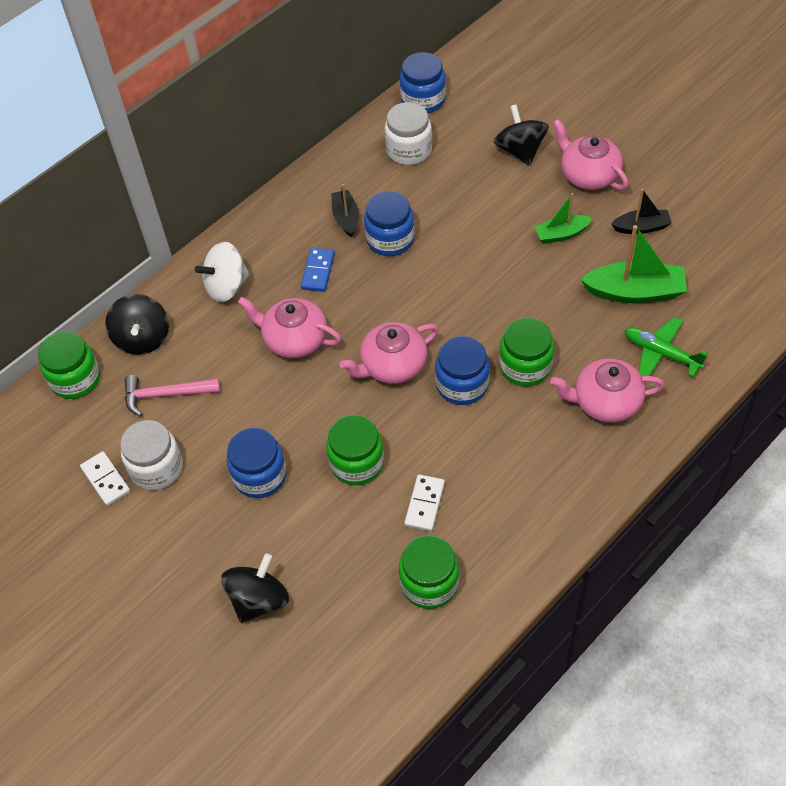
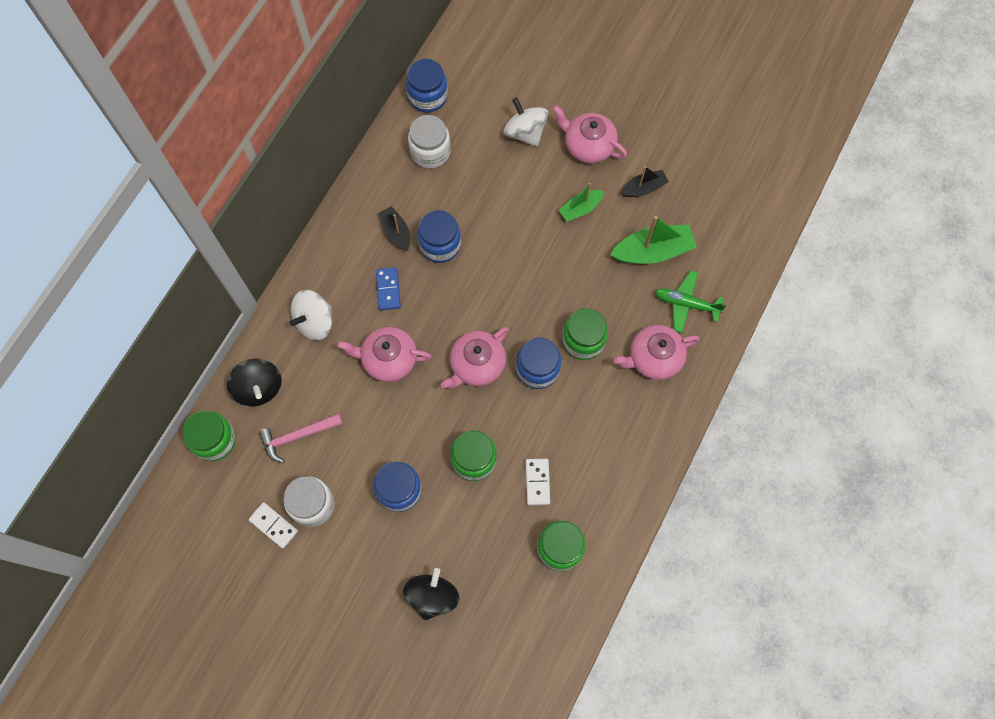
camera: 20 degrees left, 15 degrees up
black spinning top [494,104,549,166] -> white spinning top [503,97,548,147]

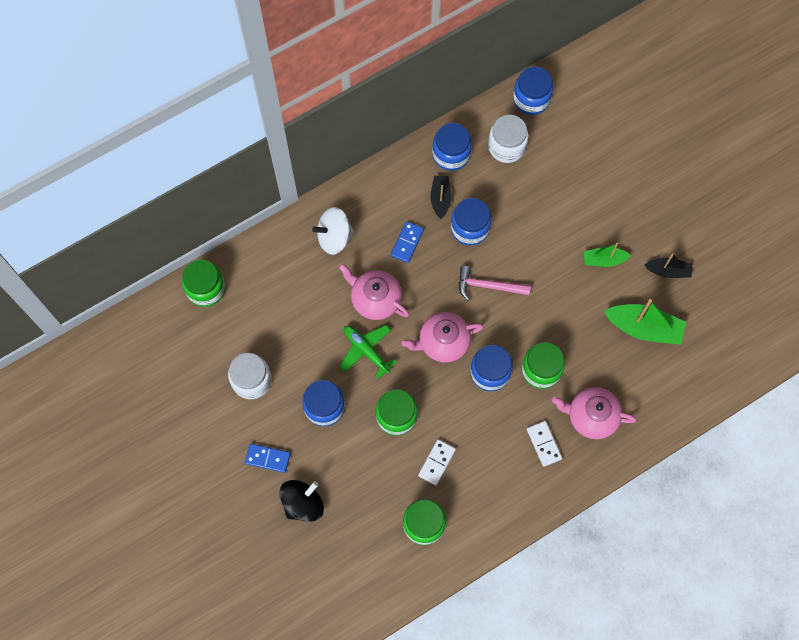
camera: 30 degrees right, 0 degrees up
black spinning top [227,358,282,406] -> none
white domino [248,502,298,549] -> white domino moved to [527,421,562,467]
pink hammer [259,413,343,463] -> pink hammer moved to [459,266,531,301]
white spinning top [503,97,548,147] -> none
pink teapot [552,105,627,163] -> none
green plane [655,270,726,333] -> green plane moved to [339,325,397,379]
none -> blue domino [245,444,290,473]
none -> blue jar [432,123,472,171]

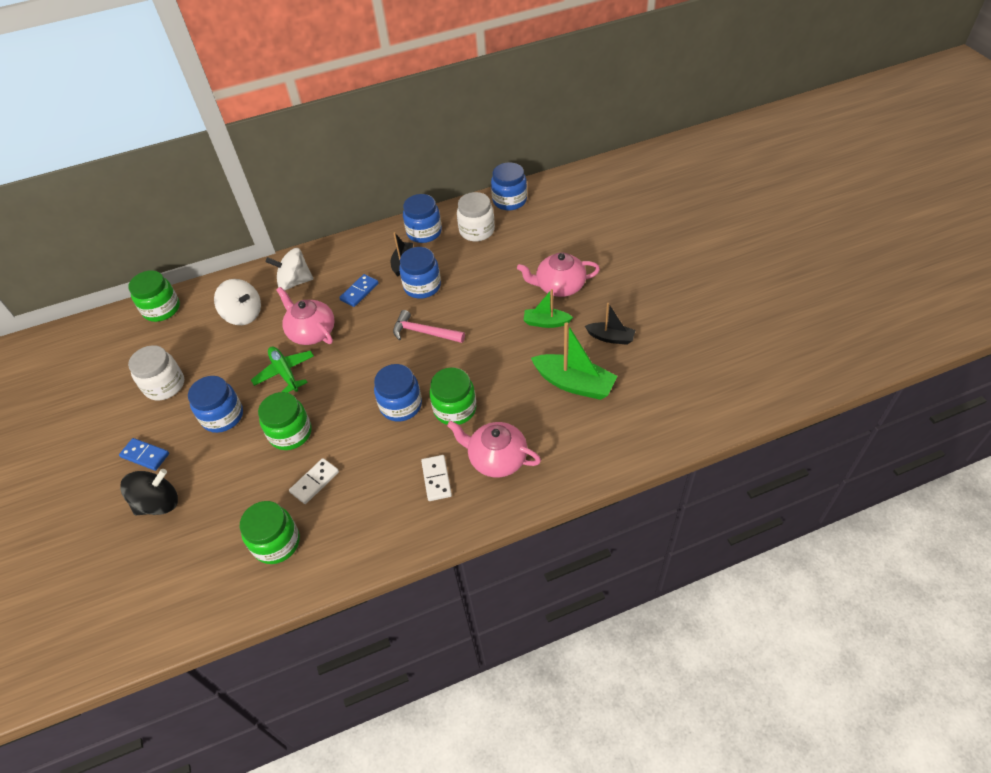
camera: 15 degrees right, 20 degrees down
pink teapot [401,312,484,363] -> pink teapot moved to [517,253,600,297]
none -> white spinning top [214,279,261,325]

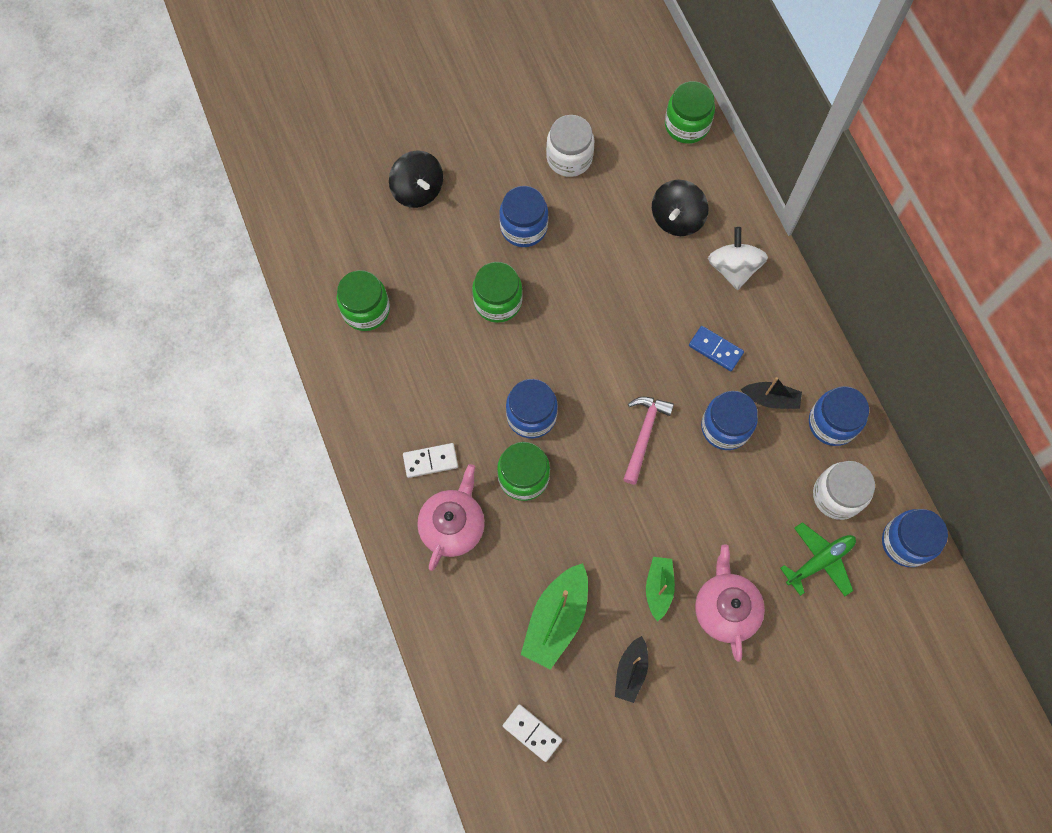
camera: 85 degrees right, 20 degrees up
blue domino [119,438,169,471] -> none
white spinning top [214,279,261,325] -> black spinning top [652,180,709,236]
green plane [251,346,314,393] -> green plane moved to [780,522,856,596]
pink teapot [277,287,335,345] -> none
white domino [289,458,339,504] -> white domino moved to [503,704,562,762]

